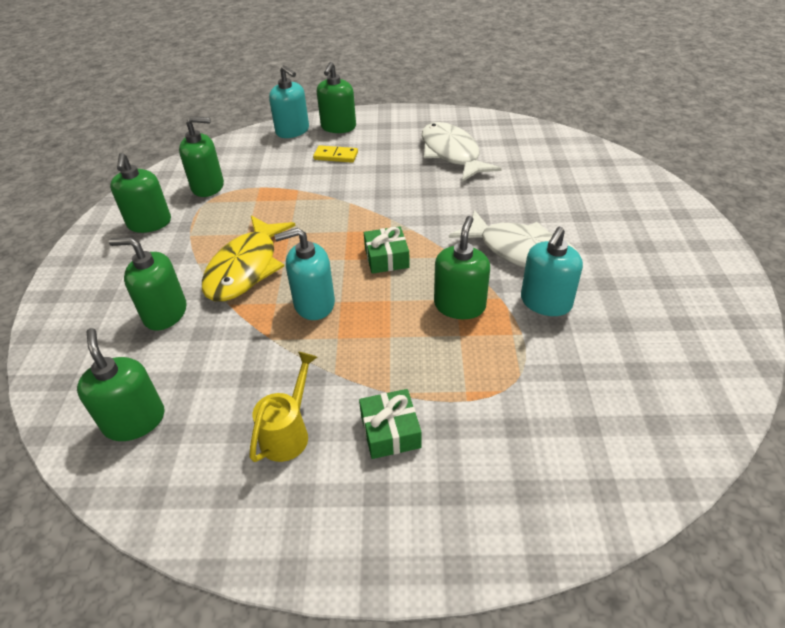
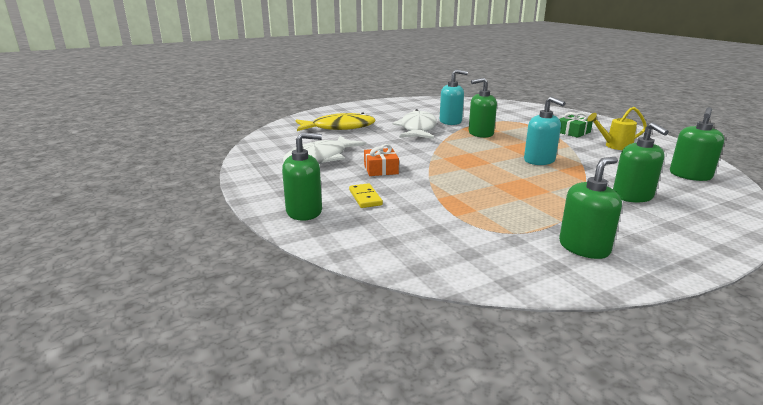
camera: 120 degrees left, 20 degrees down
green soap dispenser [179,116,224,197] -> none
yellow fish [202,216,296,301] -> yellow fish moved to [296,112,376,131]
turquoise soap dispenser [269,65,309,138] -> none
green gift [364,226,410,274] -> none
none -> orange gift [364,144,399,176]

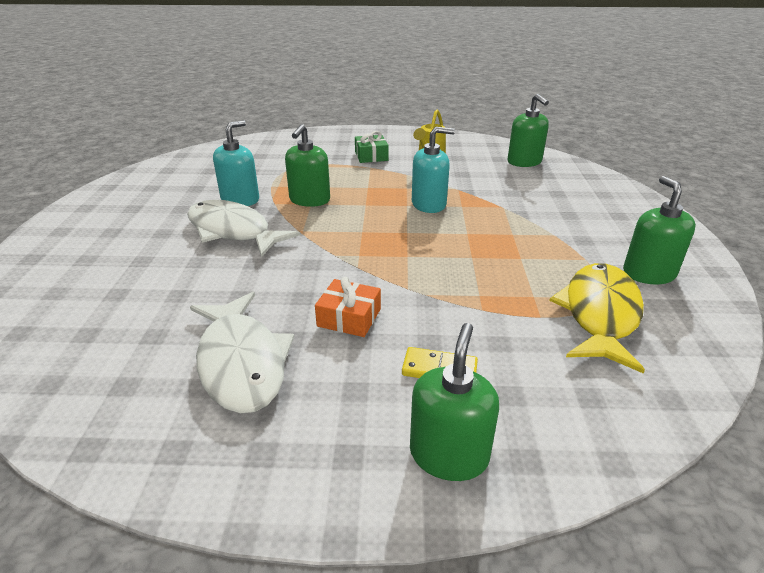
camera: 60 degrees left, 10 degrees up
yellow fish [296,112,376,131] -> yellow fish moved to [549,263,645,374]
green soap dispenser [613,122,669,203] -> none

